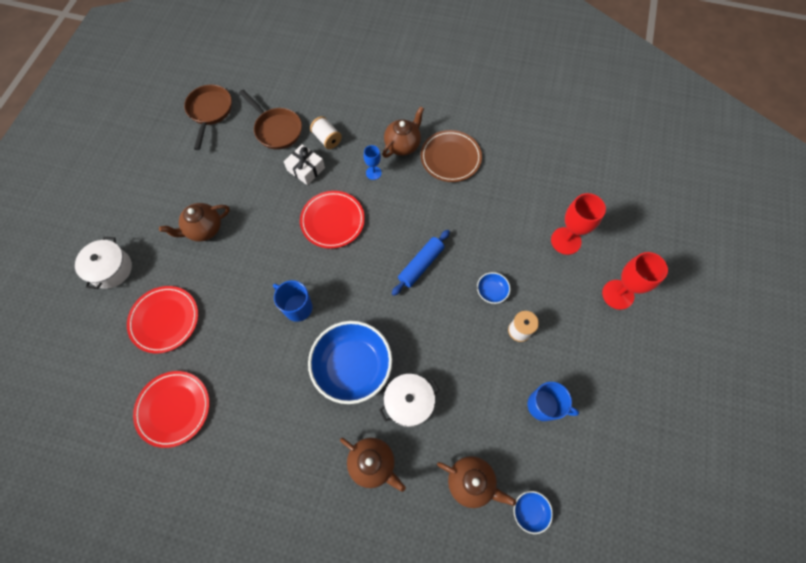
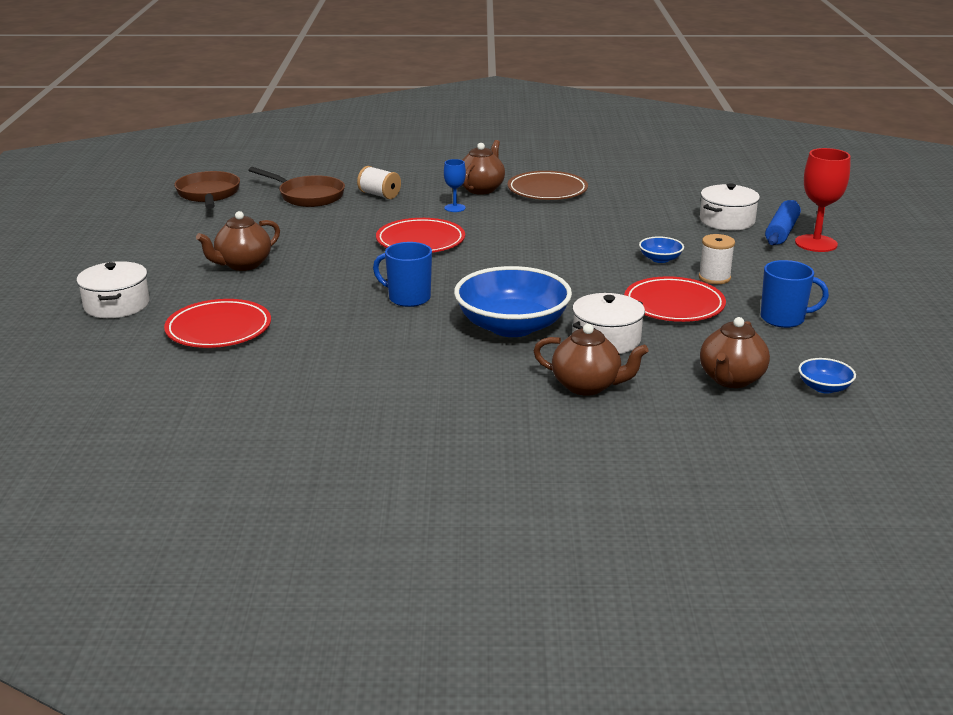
camera: 15 degrees left, 40 degrees down
red plate [133,371,209,448] -> red plate moved to [624,276,726,322]
white gift [284,144,325,185] -> none
blue rolling pin [392,230,450,296] -> blue rolling pin moved to [765,200,801,245]
brown teapot [437,456,516,508] -> brown teapot turned 105 degrees clockwise [700,317,770,388]
red goblet [551,193,606,255] -> white pot [700,183,760,231]

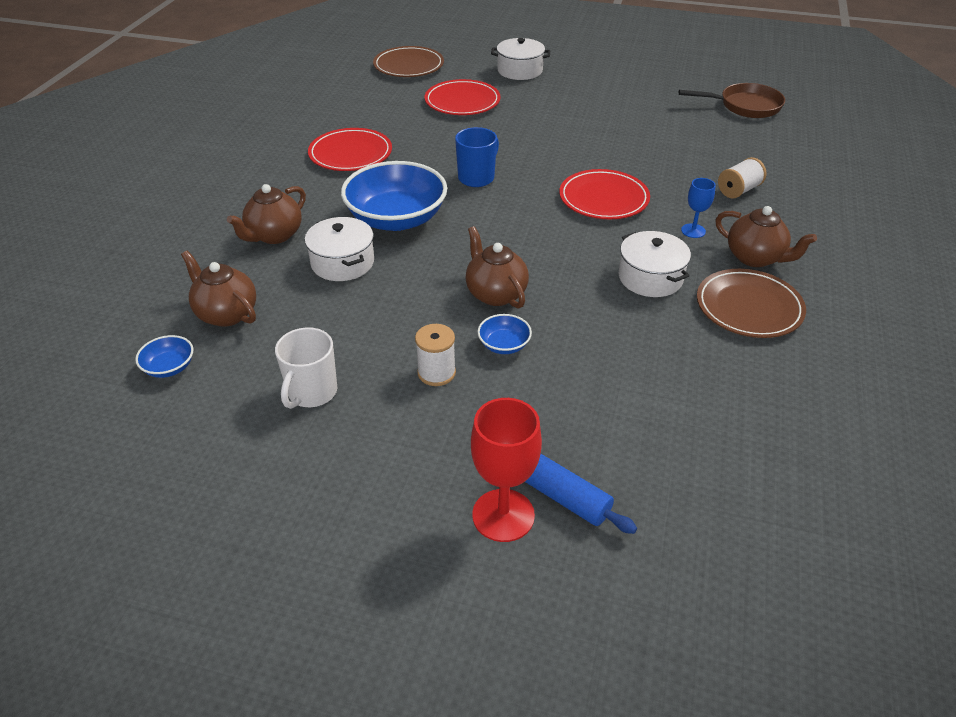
camera: 105 degrees right, 15 degrees up
brown teapot [196,211,280,271] -> brown teapot moved to [466,226,529,309]
brown pan [248,167,345,207] -> none
red plate [624,276,726,322] -> red plate moved to [308,128,392,171]
white pot [700,183,760,231] -> white pot moved to [619,231,691,297]
blue mug [761,260,829,328] -> white mug [275,327,337,409]
none -> brown plate [373,46,444,77]

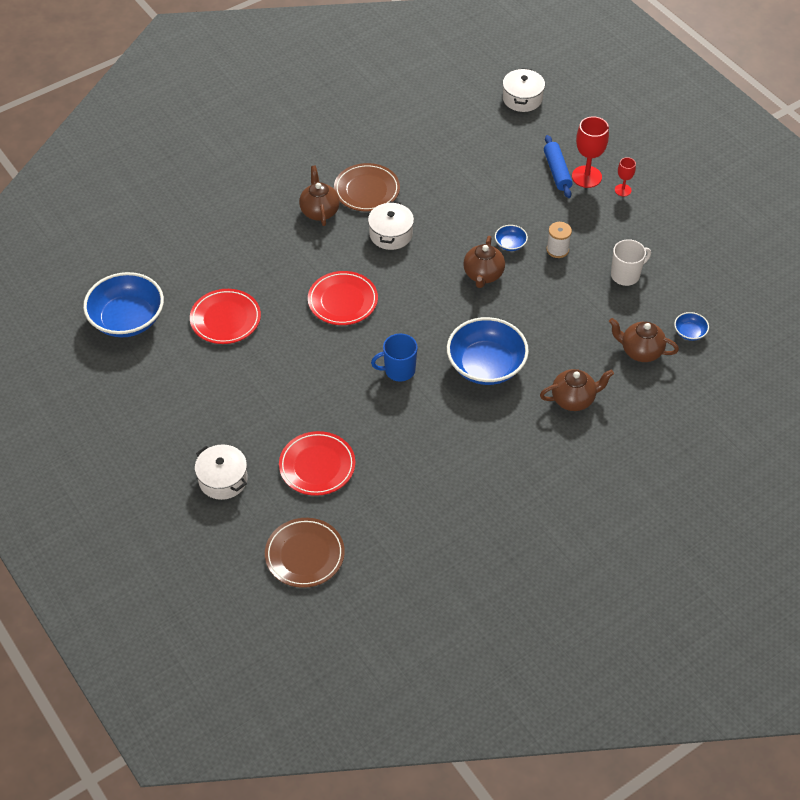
camera: 140 degrees left, 10 degrees up
brown teapot [181,251,256,327] -> brown teapot turned 120 degrees clockwise [609,318,679,362]
white pot [305,217,374,281] -> white pot moved to [503,68,545,112]
red plate [308,128,392,171] -> red plate moved to [190,289,261,344]
brown pan [679,83,785,118] -> blue bowl [83,272,164,337]
blue goblet [681,178,716,238] -> none
white spool [718,157,766,199] -> none
none -> red goblet [615,157,636,196]

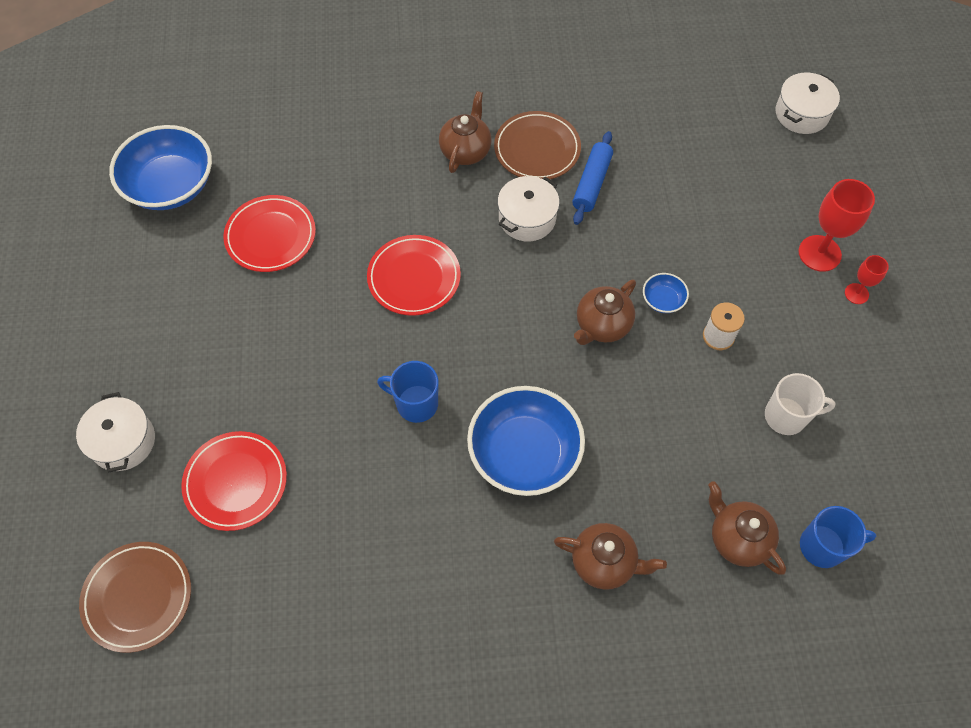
camera: 30 degrees right, 10 degrees up
blue rolling pin [544,135,573,198] -> blue rolling pin moved to [572,131,613,225]
blue bowl [674,312,709,341] -> blue mug [800,506,876,568]

